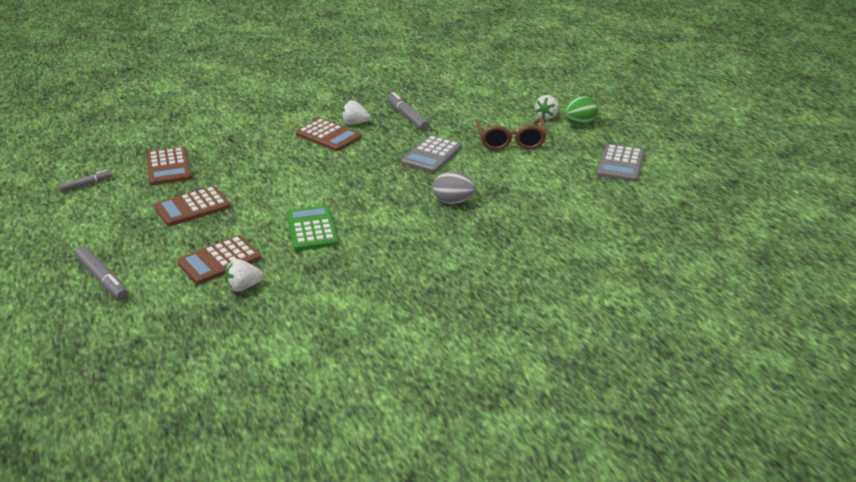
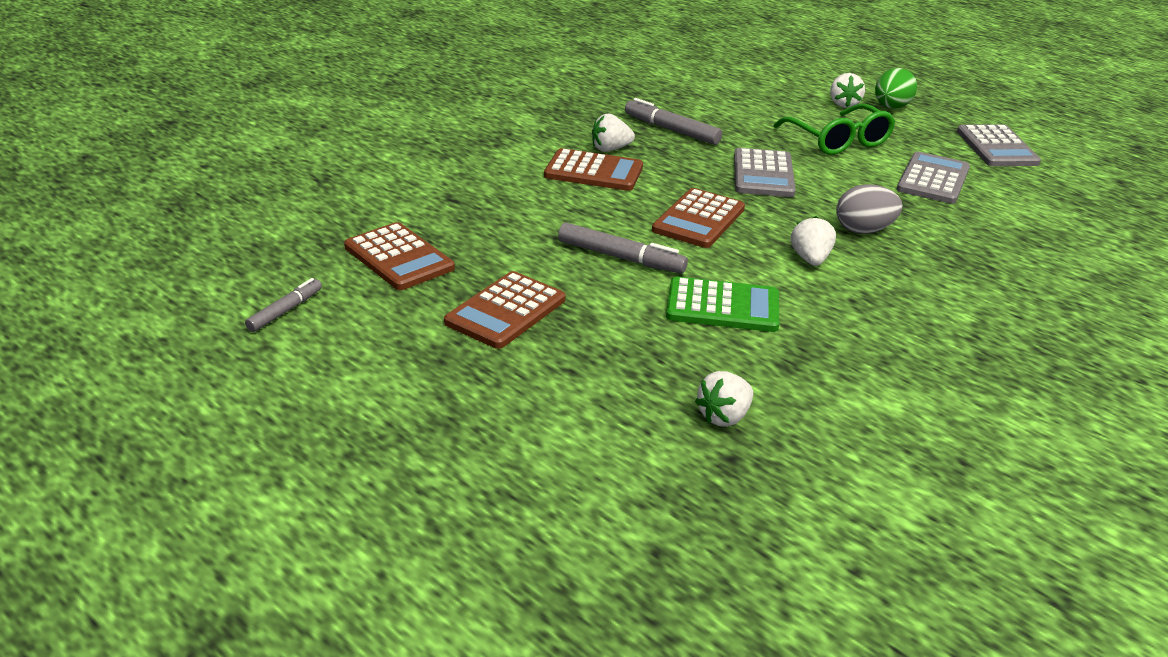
camera: 25 degrees left, 0 degrees up
grey marker [75,246,128,300] -> grey marker moved to [558,222,688,273]
brown calculator [177,235,261,284] -> brown calculator moved to [652,188,745,248]
green calculator [286,205,339,251] -> green calculator turned 135 degrees clockwise [666,276,779,332]
brown glasses [475,118,547,150] -> green glasses [773,104,895,155]
none -> white strawberry [791,216,836,266]
none -> grey calculator [897,152,970,204]

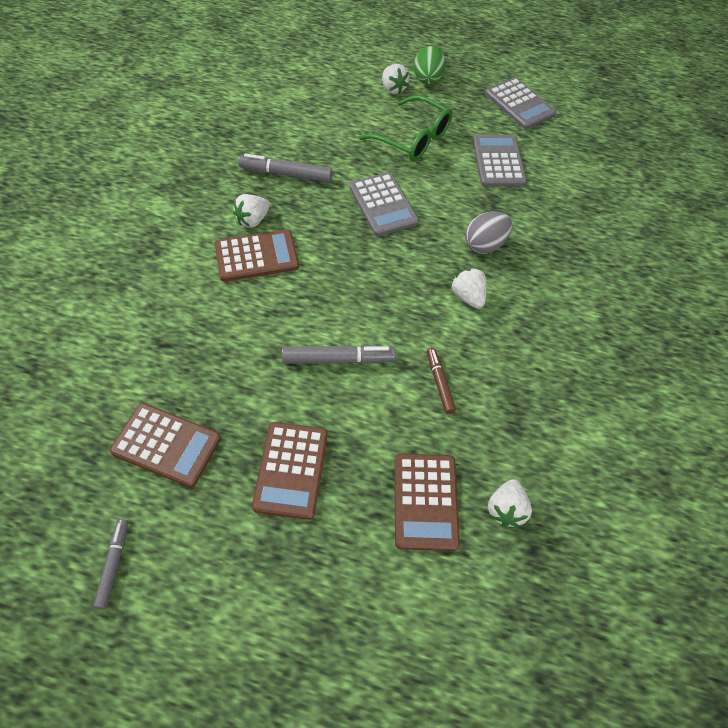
camera: 30 degrees left, 25 degrees up
brown calculator [652,188,745,248] -> brown calculator moved to [395,454,460,551]
green calculator [666,276,779,332] -> brown marker [427,348,456,414]

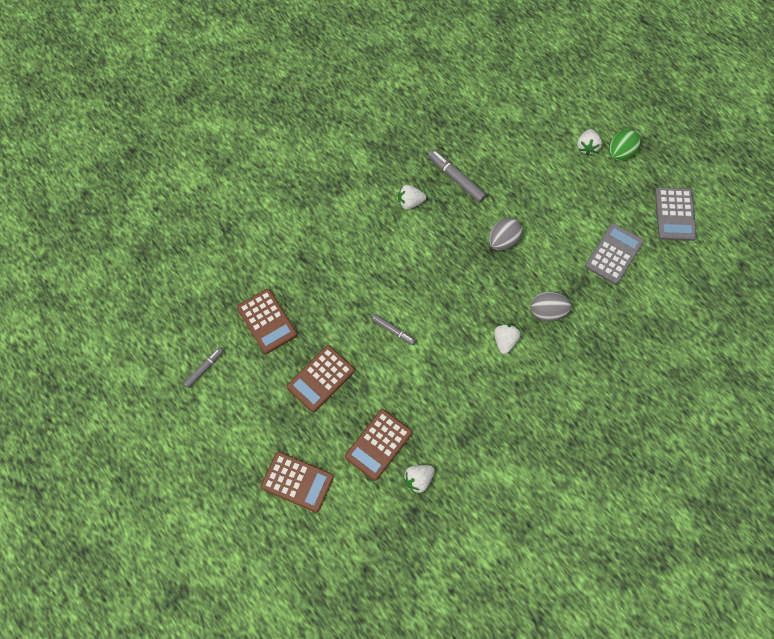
camera: 40 degrees right, 10 degrees up
brown calculator [215,229,299,282] -> brown calculator moved to [261,452,334,513]
grey marker [282,345,396,364] -> grey marker [371,314,416,345], size x0.63
grey calculator [349,172,419,236] -> grey egg [489,218,522,251]
green glasses [359,95,453,161] -> none
brown marker [427,348,456,414] -> none

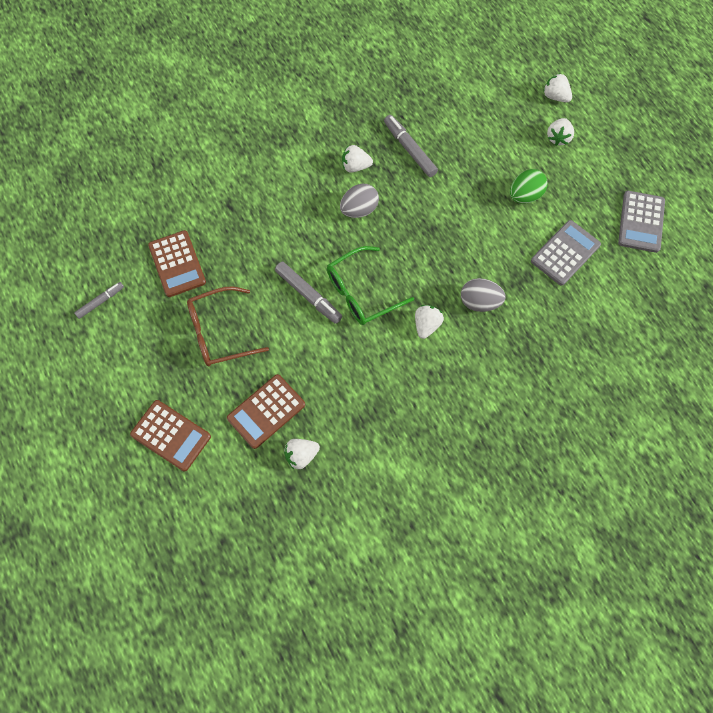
camera: 10 degrees right, 0 degrees up
brown calculator [286,345,355,412] -> brown glasses [187,287,269,366]
grey marker [371,314,416,345] -> grey marker [275,262,342,324], size x1.58
grey egg [489,218,522,251] -> grey egg moved to [340,184,379,218]
green egg [609,129,641,161] -> green egg moved to [510,169,548,204]
none -> green glasses [327,246,414,325]
none -> white strawberry [543,73,572,102]

